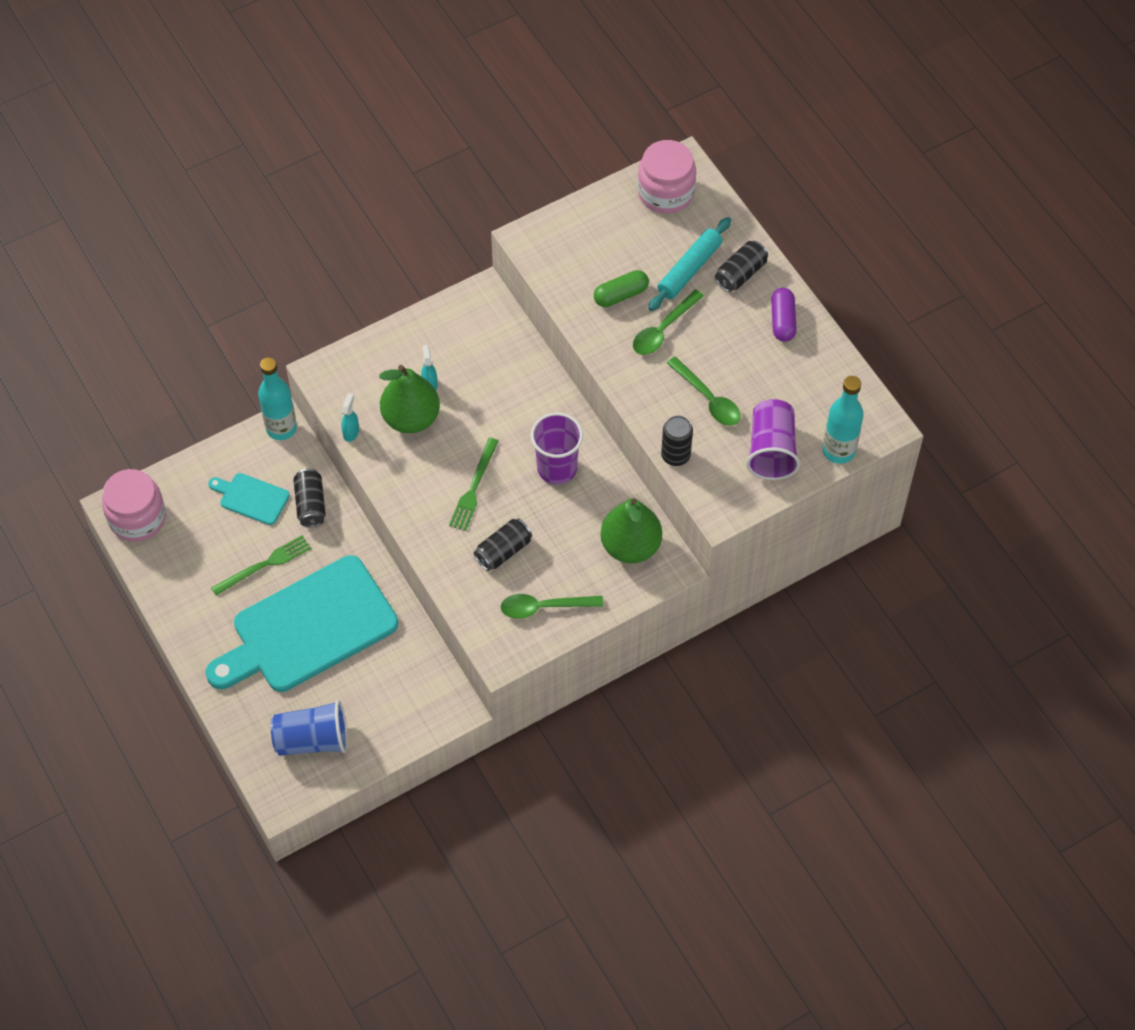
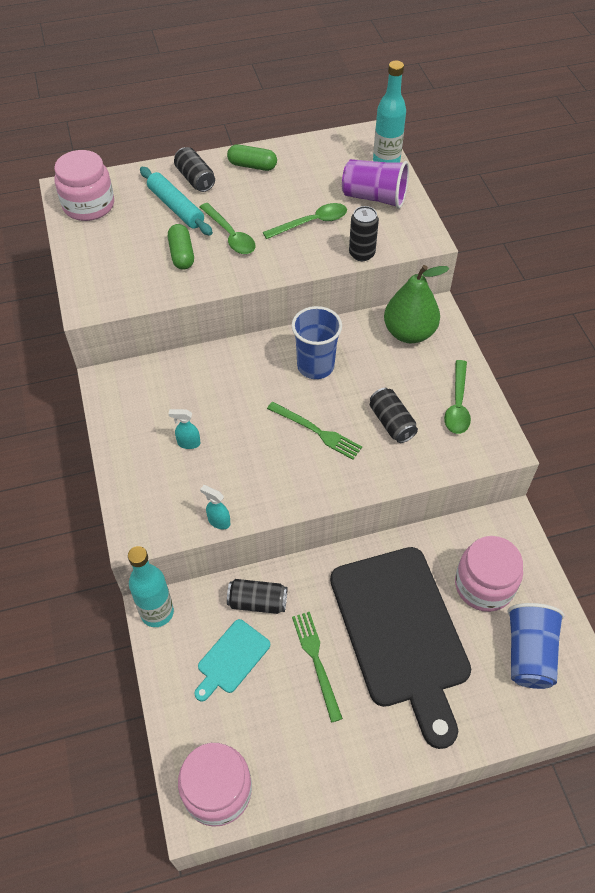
camera: 75 degrees left, 5 degrees down
turquoise cutting board [205,555,398,692] -> black cutting board [330,547,471,749]
green pear [379,365,440,433] -> none
purple cup [531,412,583,485] -> blue cup [292,306,342,379]
purple capsule [771,288,797,342] -> green capsule [227,144,277,171]
none -> pink jar [455,536,523,612]

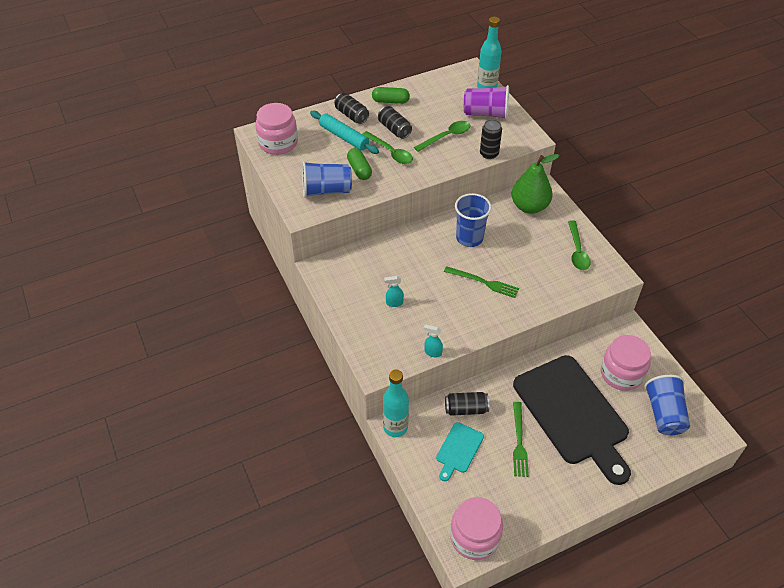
camera: 10 degrees left, 5 degrees down
green fork [292,612,343,723] -> green fork turned 150 degrees counterclockwise [513,402,529,477]
black can [370,388,418,443] -> black can moved to [378,106,412,139]
none -> blue cup [302,161,352,198]

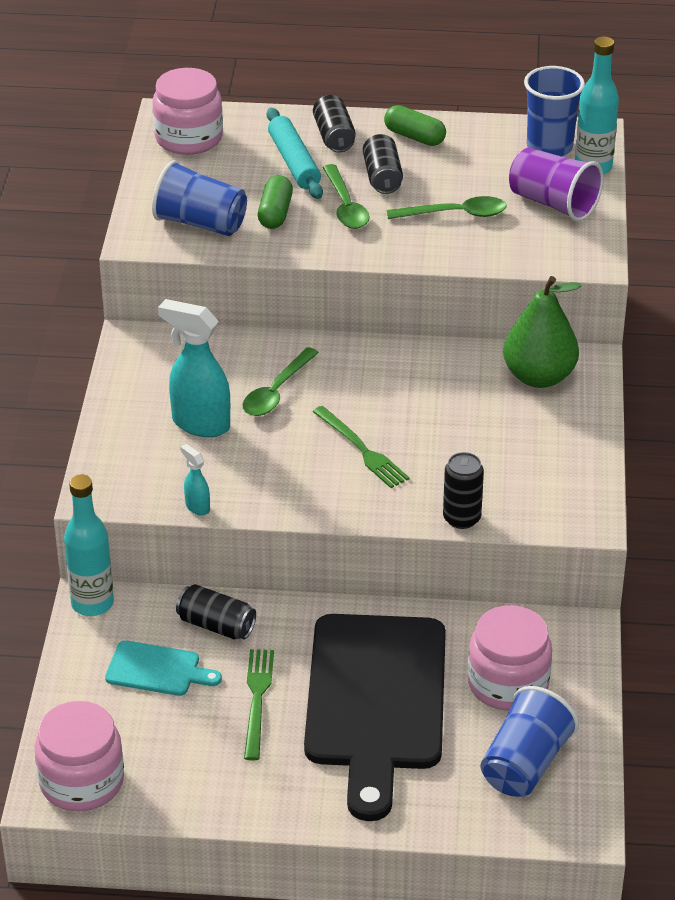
camera: 30 degrees right, 10 degrees down
turquoise spray bottle [384,276,404,307] -> turquoise spray bottle [158,299,230,437], size x2.08
turquoise cutting board [436,422,484,481] -> turquoise cutting board turned 135 degrees counterclockwise [105,641,222,696]
blue cup [455,193,491,247] -> blue cup moved to [524,66,585,157]
black can [480,119,502,159] -> black can moved to [443,452,484,529]
green fork [513,402,529,477] -> green fork turned 150 degrees clockwise [244,649,274,760]
green spoon [568,220,591,270] -> green spoon moved to [242,347,319,416]

